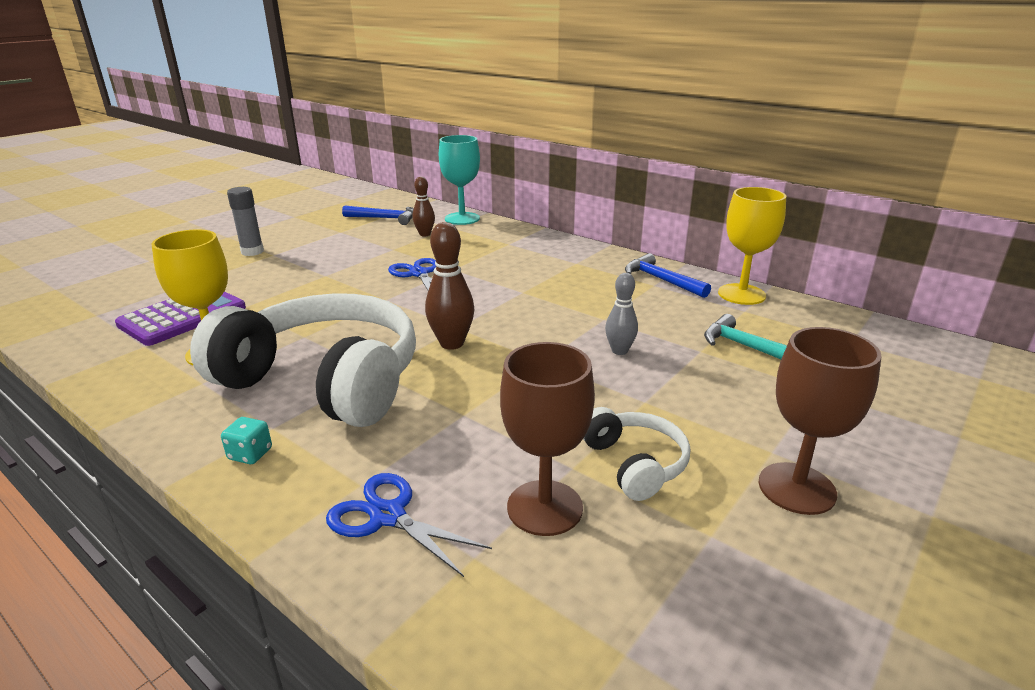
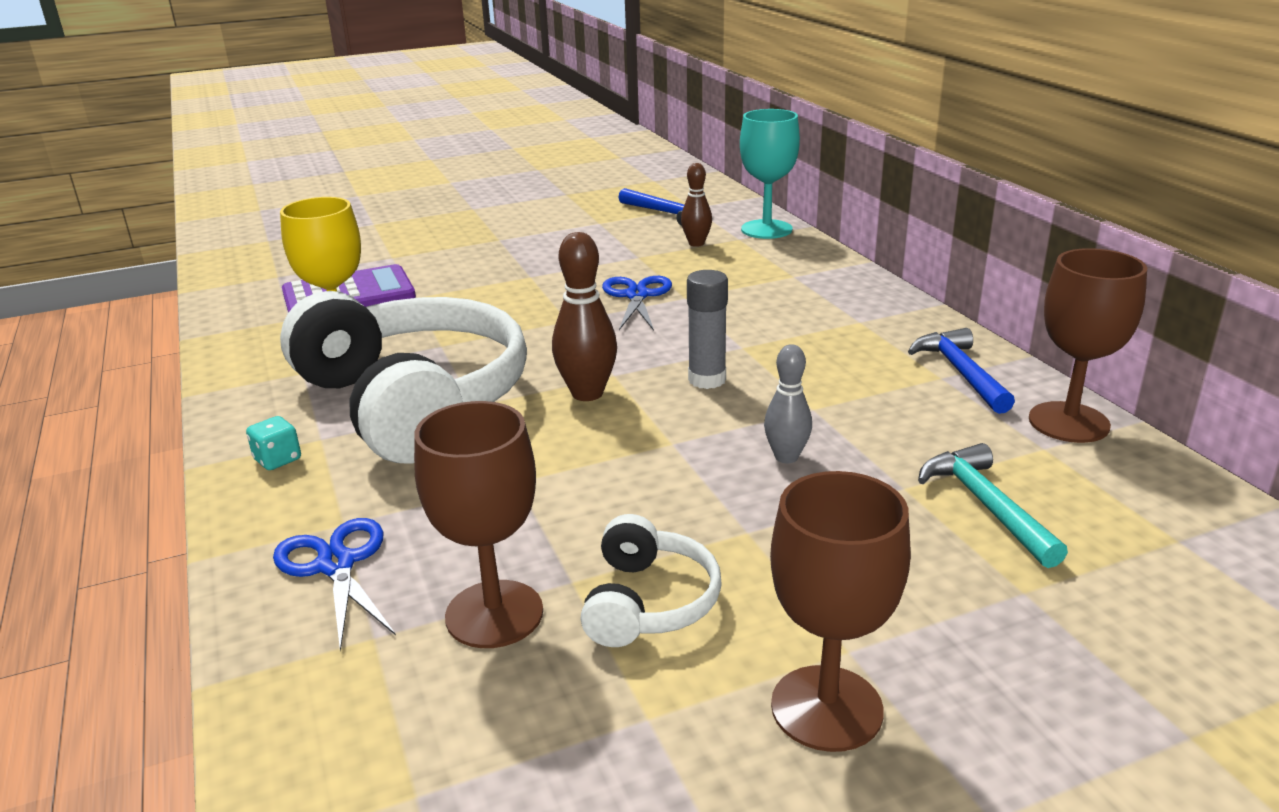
camera: 30 degrees right, 0 degrees up
grey glue stick [227,187,264,256] -> grey glue stick moved to [687,270,728,389]
yellow goblet [718,187,786,305] -> brown goblet [1029,248,1147,443]

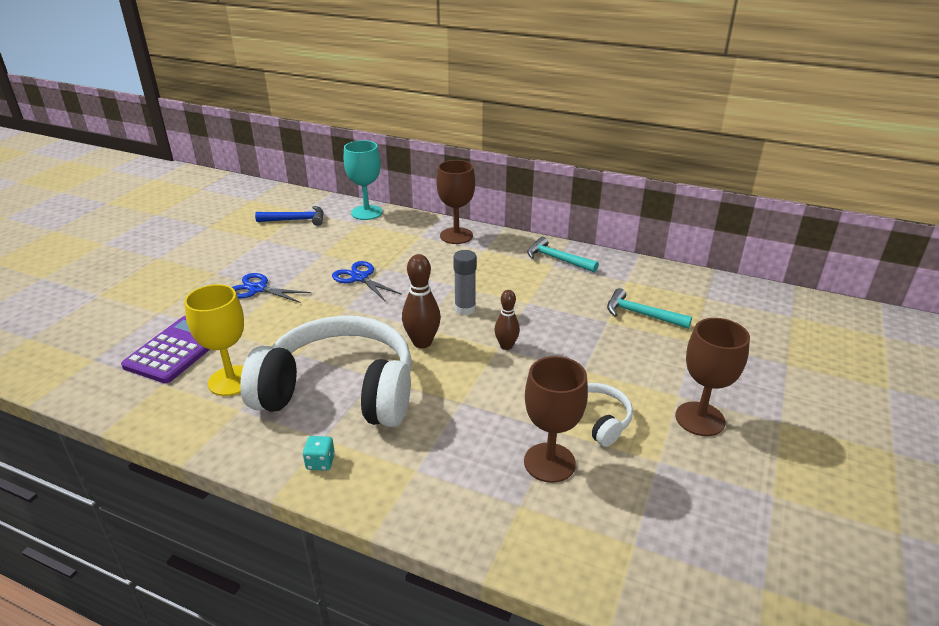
camera: 45 degrees left, 5 degrees up
blue scissors [273,518,396,652] -> blue scissors moved to [232,273,312,303]
brown bowling pin [681,163,712,247] -> brown bowling pin moved to [494,290,520,350]
grey bowling pin [764,344,812,463] -> none
blue hammer [908,328,1015,414] -> turquoise hammer [527,237,599,273]
brown goblet [1029,248,1147,443] -> brown goblet moved to [436,160,475,244]

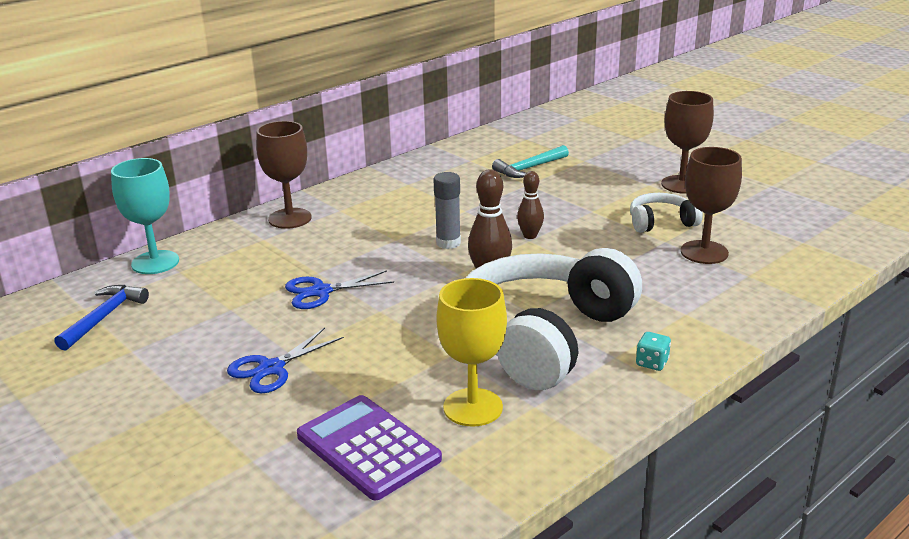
camera: 65 degrees left, 5 degrees down
turquoise hammer [527,237,599,273] -> none

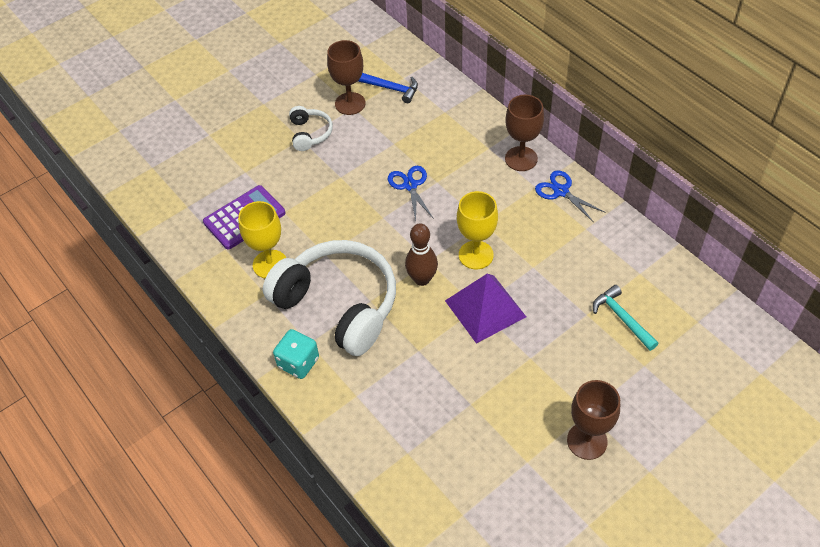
camera: 95 degrees right, 25 degrees up
turquoise goblet [111,158,179,274] -> none
blue scissors [227,328,344,394] -> blue scissors moved to [535,170,606,222]
grey glue stick [433,172,461,249] -> yellow goblet [457,191,498,269]
brown bowling pin [517,171,544,239] -> purple pyramid [445,274,526,344]
white headphones [630,193,703,233] -> white headphones moved to [289,106,333,151]
turquoise dice [636,332,671,371] -> turquoise dice [273,329,319,379], size x1.79
brown goblet [681,147,742,264] -> brown goblet moved to [327,40,366,115]

